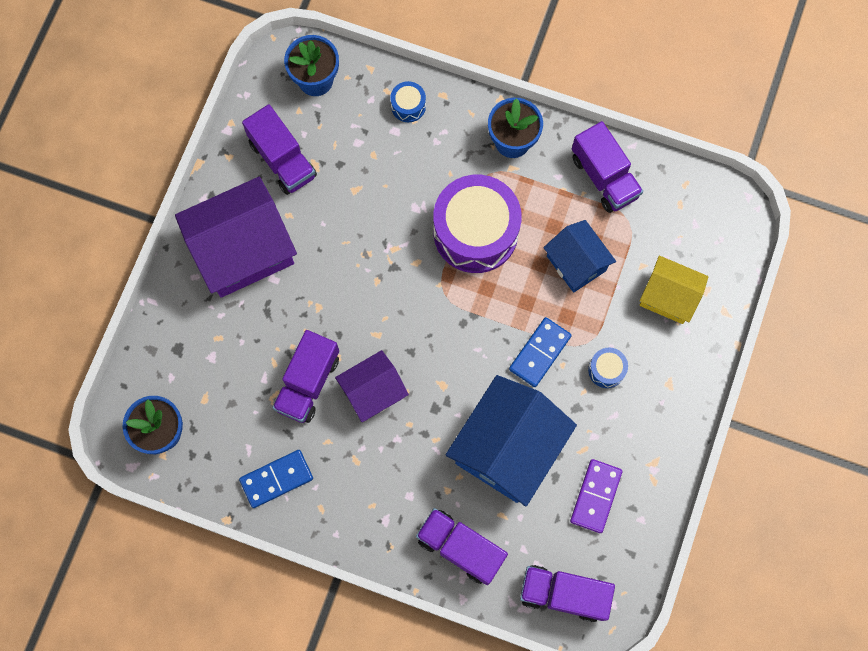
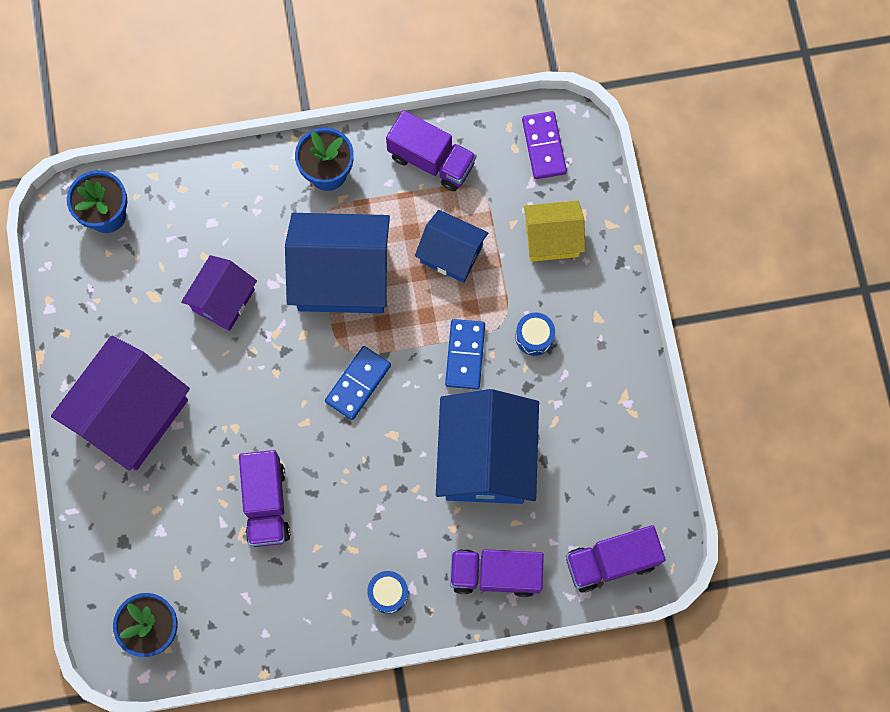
camera: 30 degrees left, 0 degrees up
blue domino [239,450,313,508] -> blue domino moved to [325,346,391,420]
purple truck [242,104,317,195] -> none
purple house [335,350,409,422] -> purple house moved to [181,255,257,331]
blue drum [390,81,426,122] -> blue drum moved to [367,571,408,614]
purple drum [433,175,522,273] -> blue house [285,213,390,313]
purple domino [570,459,622,533] -> purple domino moved to [522,111,567,179]

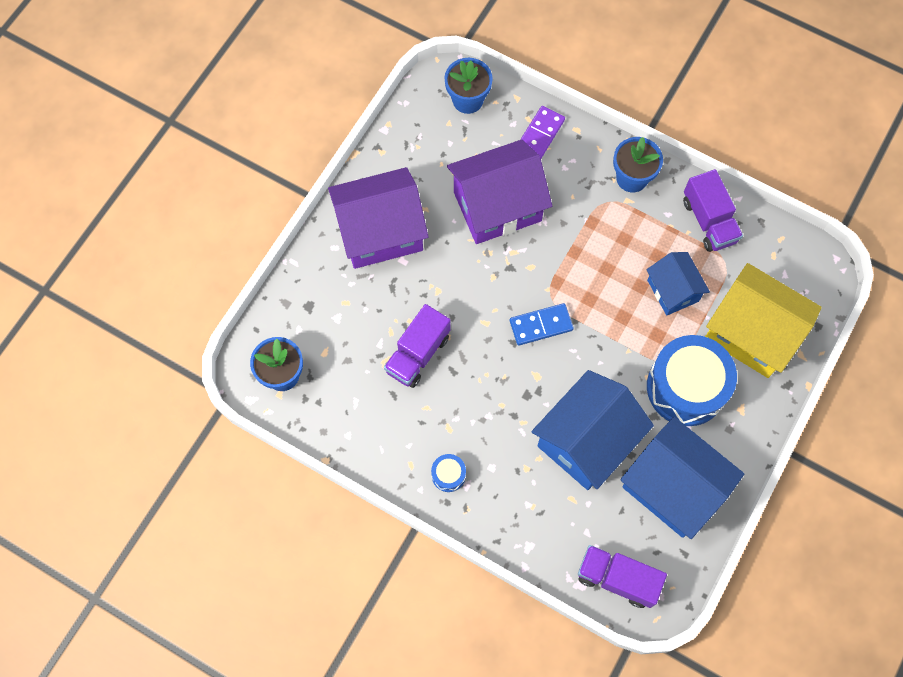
camera: 40 degrees right, 5 degrees down
purple house [181,255,257,331] -> purple house [447,140,552,244], size x1.73
blue house [285,213,390,313] -> blue house moved to [620,417,744,539]
blue domino [445,319,485,390] -> none
purple truck [450,549,544,597] -> none
blue drum [515,313,555,356] -> blue drum [647,335,737,426], size x2.38
purple domino [522,111,567,179] -> purple domino moved to [520,106,565,158]
yellow house [524,201,585,262] -> yellow house [705,263,822,378], size x1.73

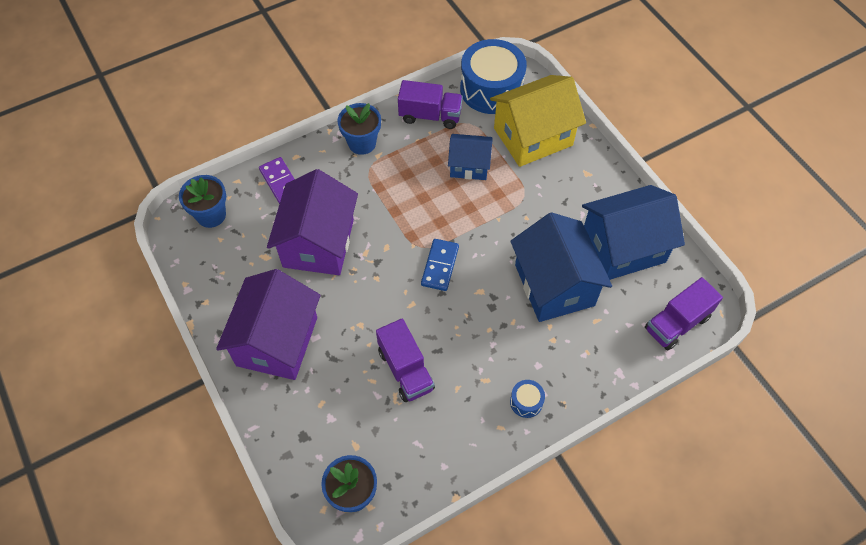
camera: 60 degrees left, 10 degrees down
blue drum [647,335,737,426] -> blue drum moved to [460,39,527,114]

